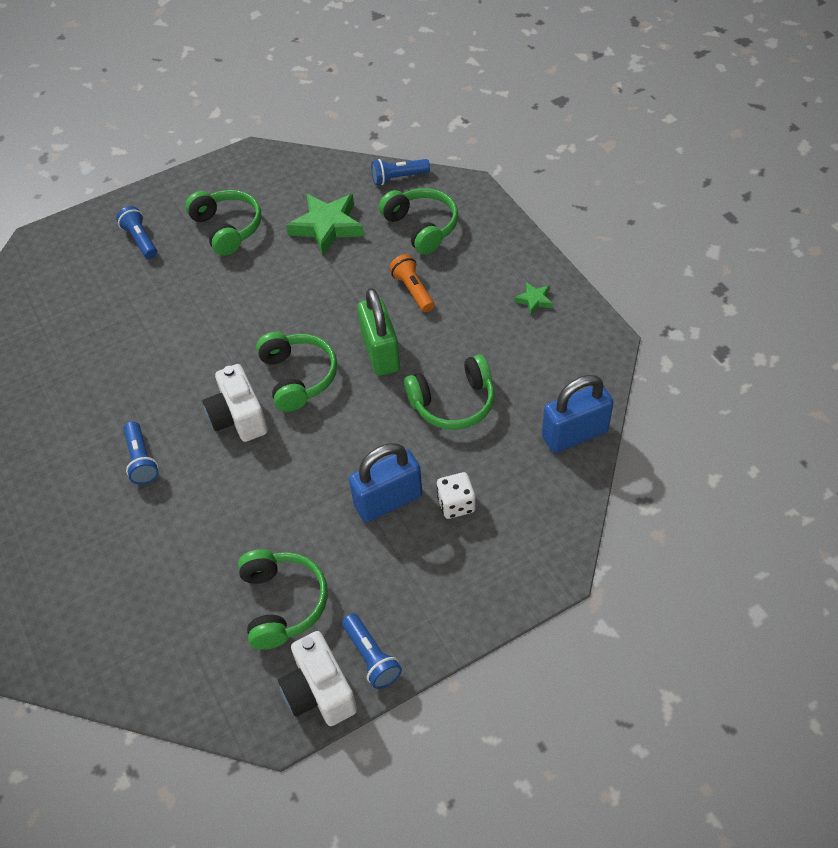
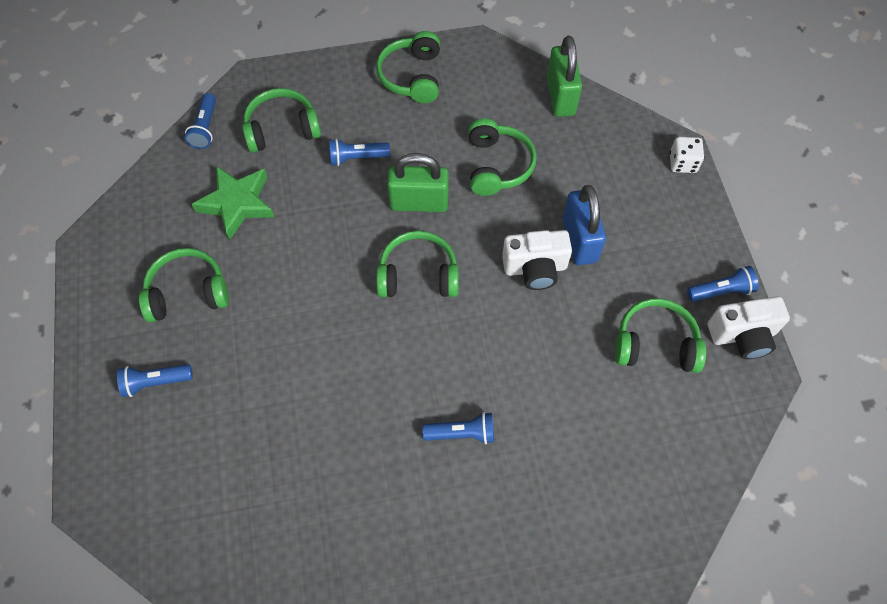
camera: 75 degrees left, 10 degrees up
white camera [203,364,268,442] -> white camera moved to [502,230,572,290]
orange flashlight [389,254,434,312] -> blue flashlight [329,138,390,166]
white dice [436,472,475,519] -> white dice moved to [670,137,704,173]
green star [514,282,553,315] -> green headphones [376,31,440,103]
blue padlock [542,375,614,453] -> green padlock [547,36,582,117]

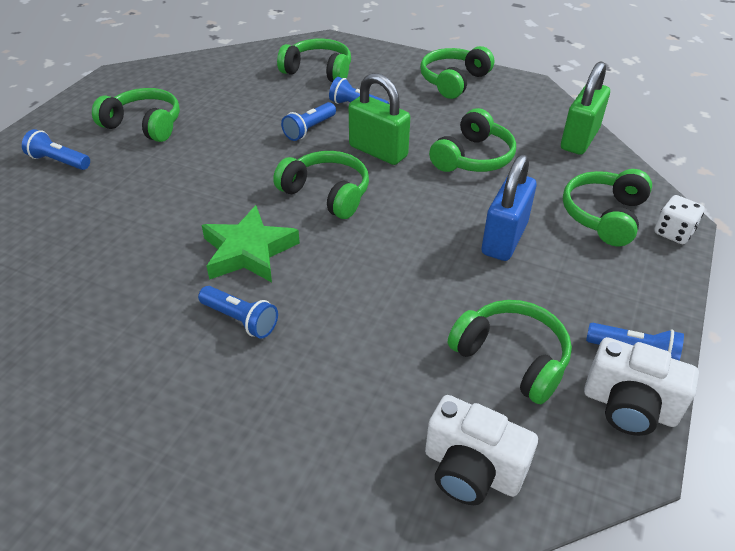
camera: 35 degrees right, 20 degrees down
blue flashlight [185,93,216,149] -> blue flashlight moved to [281,102,336,141]
green star [191,166,275,240] -> green star moved to [201,205,300,282]
white camera [502,230,572,290] -> white camera moved to [425,395,538,505]
none -> green headphones [563,169,652,246]

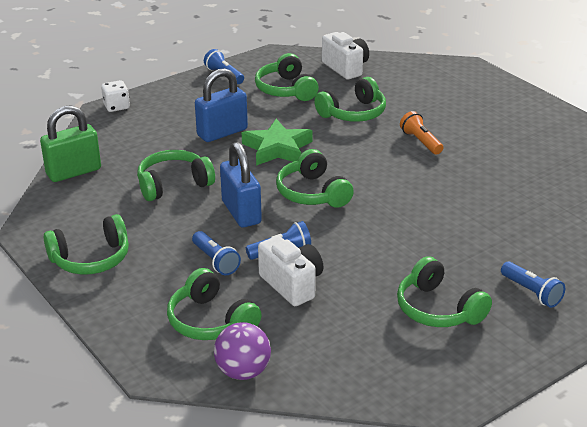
camera: 150 degrees left, 10 degrees down
blue flashlight [198,286,278,339] -> orange flashlight [400,111,443,155]
green star [201,205,300,282] -> green star moved to [242,119,313,166]
green padlock [349,73,410,165] -> blue padlock [220,142,262,227]
green headphones [563,169,652,246] -> green headphones moved to [314,77,386,122]
white camera [584,337,699,436] -> white camera moved to [258,236,323,306]
none -> purple ball [214,322,271,380]

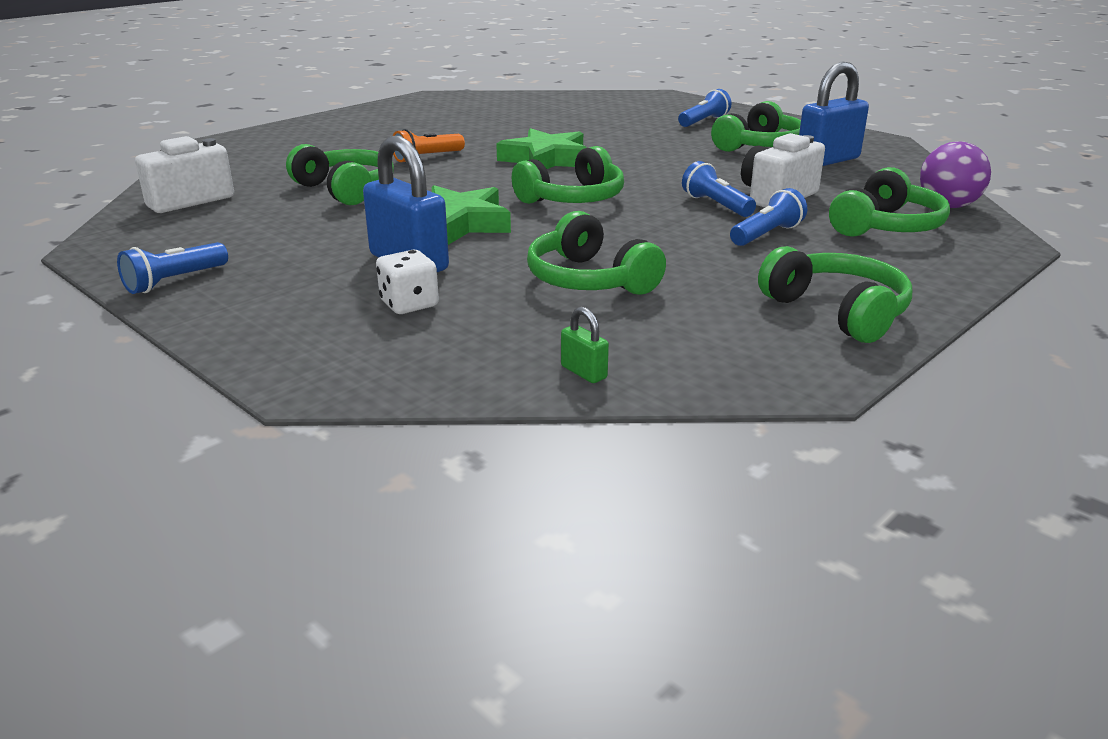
camera: 100 degrees left, 5 degrees down
green padlock [40,105,101,182] -> green padlock [561,307,609,383], size x0.45
white dice [101,80,130,112] -> white dice moved to [376,250,439,314]
blue padlock [220,142,262,227] -> blue padlock moved to [799,61,869,166]
green headphones [255,53,319,101] -> none
none -> green star [496,128,587,169]

